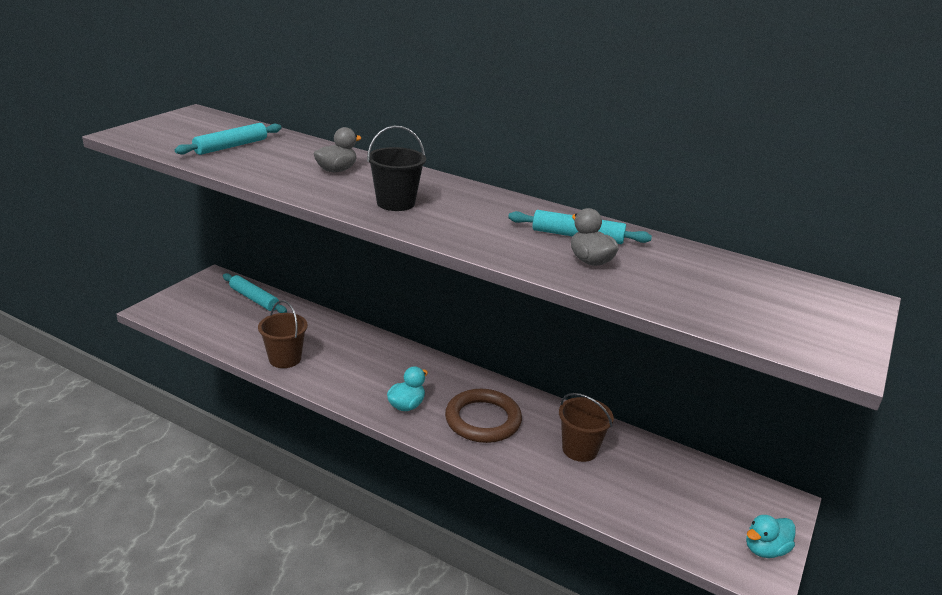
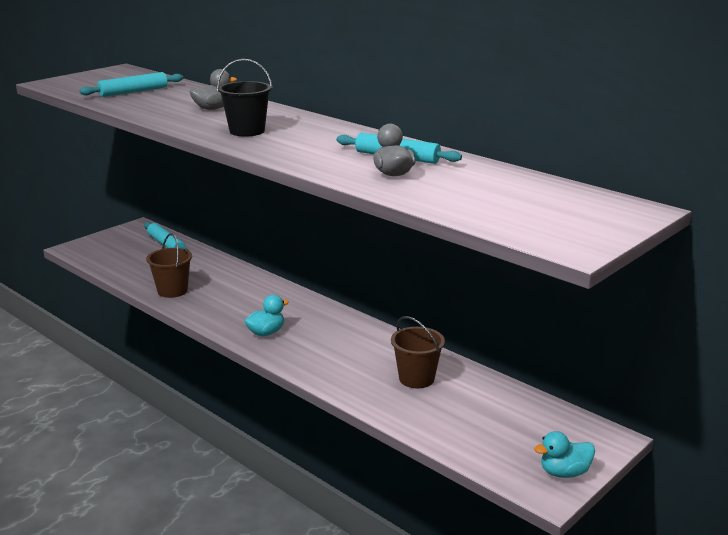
camera: 15 degrees right, 5 degrees down
brown ring [445,389,522,443] -> none

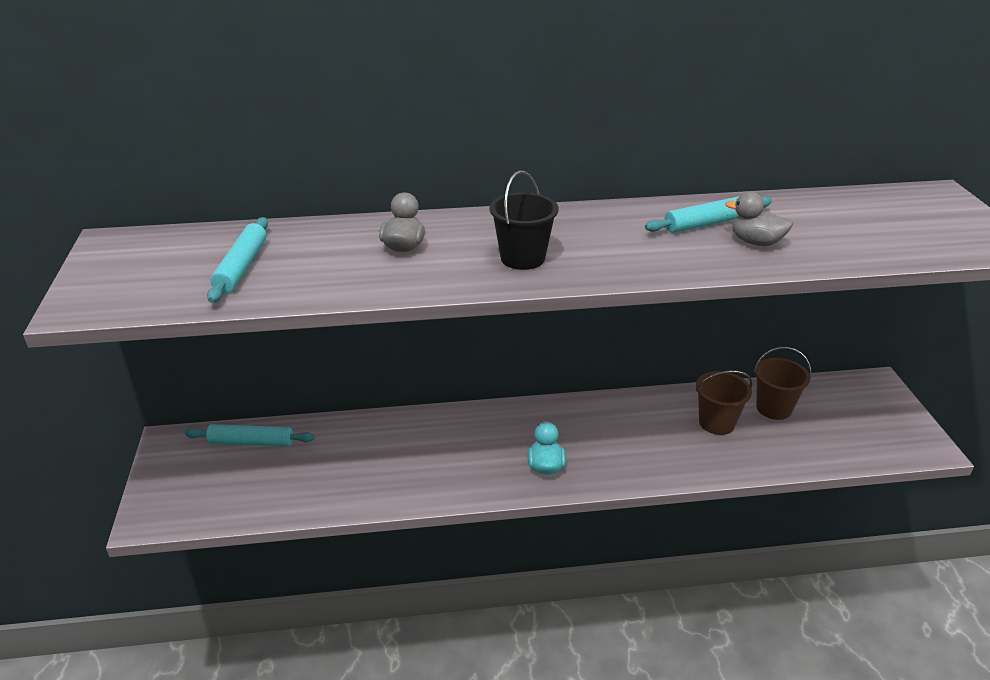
camera: 50 degrees left, 10 degrees up
brown bucket [146,233,192,298] -> brown bucket moved to [754,347,812,420]
turquoise duck [534,431,595,478] -> none

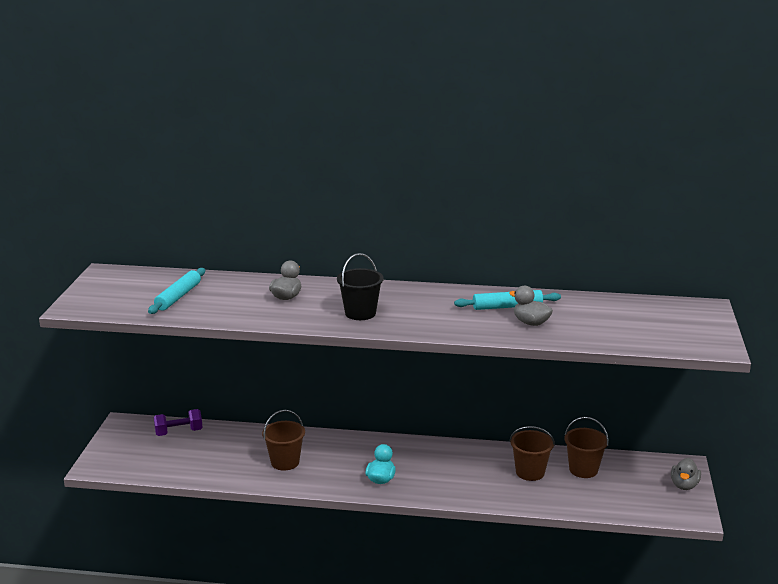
camera: 15 degrees right, 10 degrees down
turquoise rolling pin [185,424,315,446] -> purple dumbbell [154,409,203,436]
none -> brown bucket [262,410,305,471]
none -> grey duck [671,458,701,490]

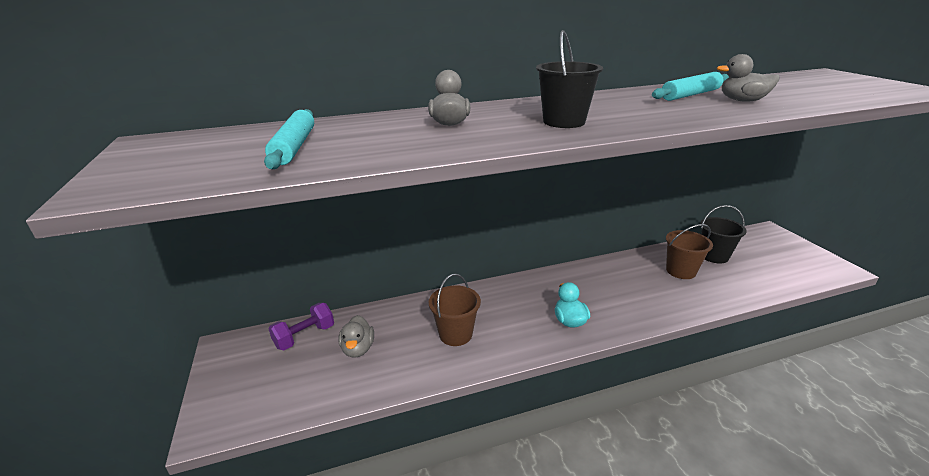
camera: 25 degrees left, 5 degrees up
brown bucket [565,417,609,478] -> black bucket [700,205,747,264]
grey duck [671,458,701,490] -> grey duck moved to [338,315,374,358]

